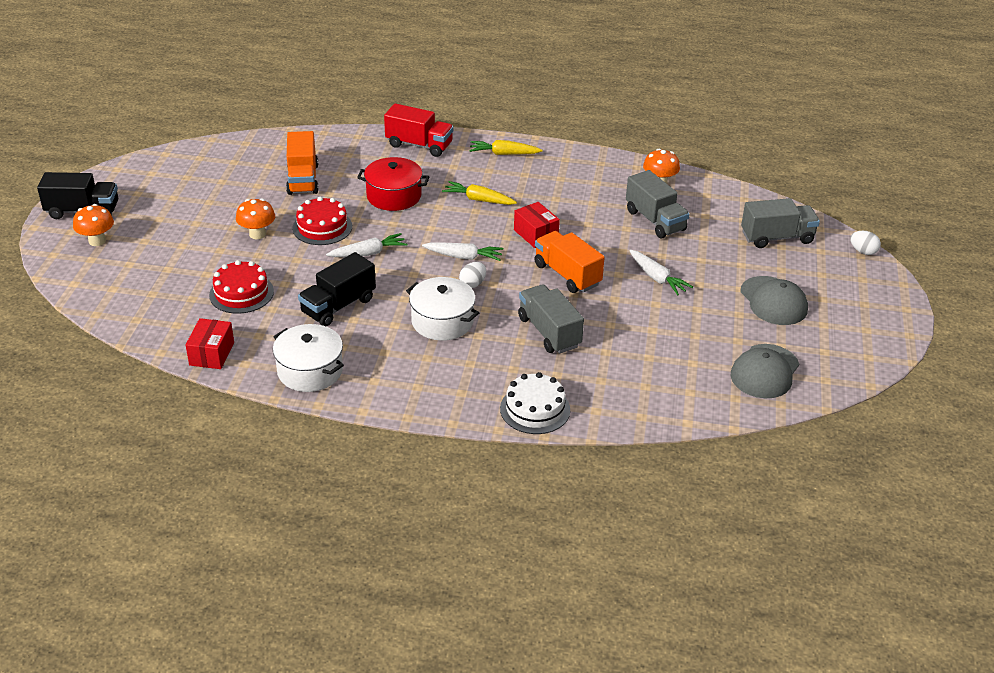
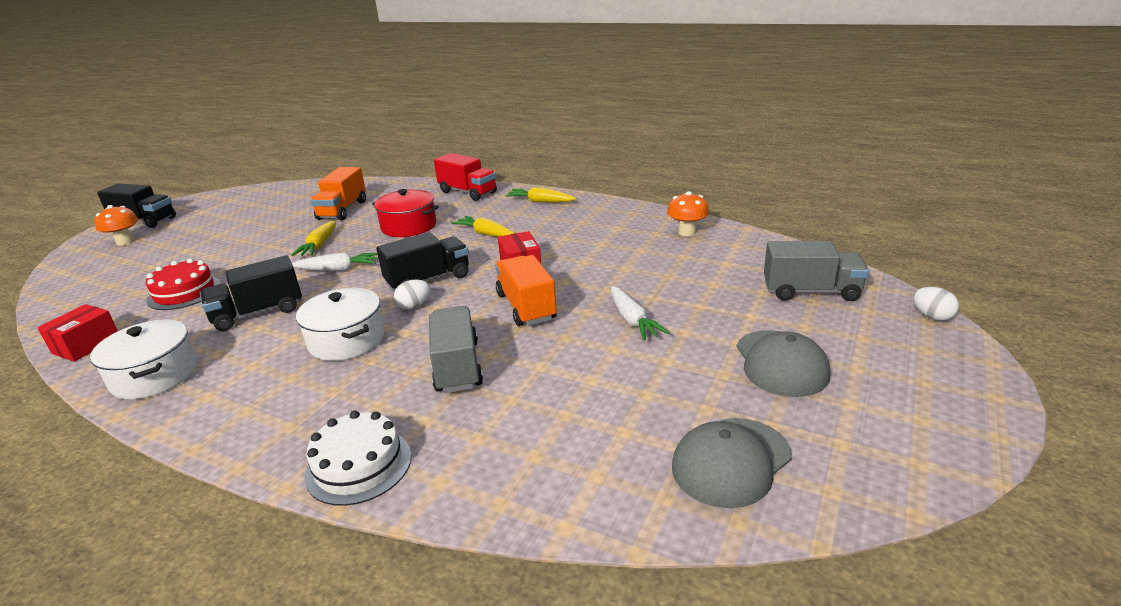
camera: 20 degrees right, 10 degrees down
orange mushroom [236,199,275,239] -> none
red cake [292,197,352,245] -> yellow carrot [291,221,336,256]
white carrot [422,242,503,261] -> black truck [376,232,469,292]
grey truck [626,170,690,238] -> none

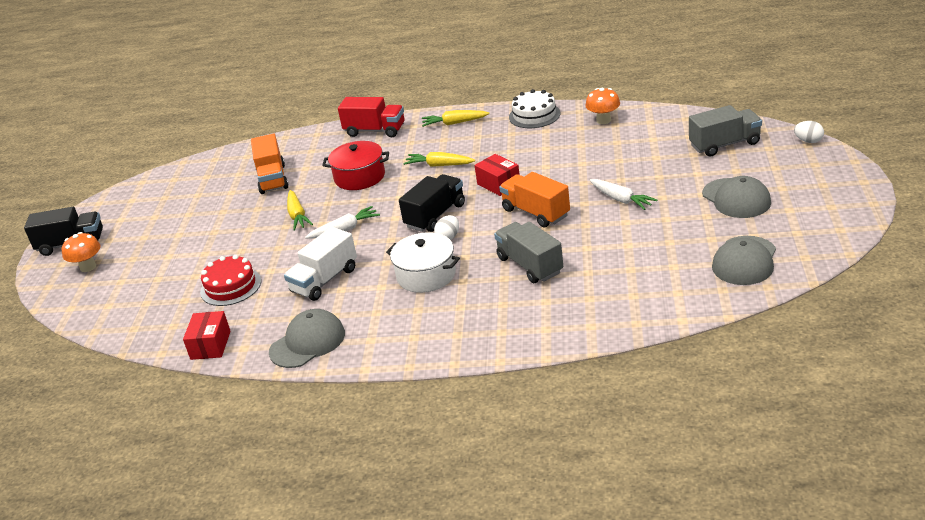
camera: 20 degrees left, 5 degrees up
white pot [90,320,197,399] -> grey cap [269,309,345,368]
black truck [200,255,302,331] -> white truck [284,227,357,301]
white cake [305,411,412,506] -> white cake moved to [509,89,560,128]

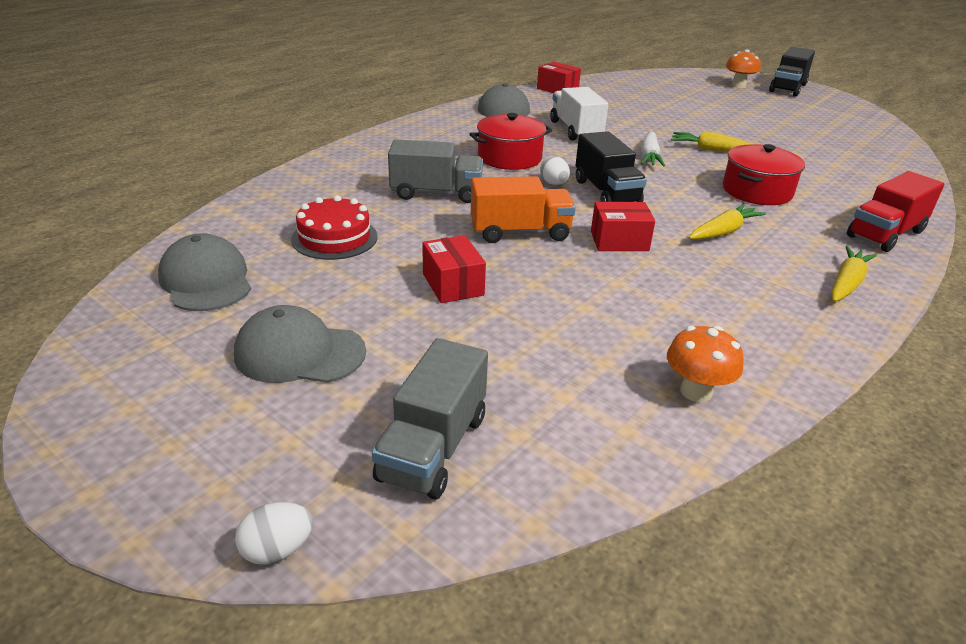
camera: 120 degrees right, 0 degrees up
red cake [200,255,261,306] -> red cake moved to [291,195,378,260]
orange truck [251,134,289,194] -> none
white pot [386,232,460,293] -> red pot [470,113,552,170]
white cake [509,89,560,128] -> none
white carrot [590,179,657,210] -> red box [422,235,486,303]

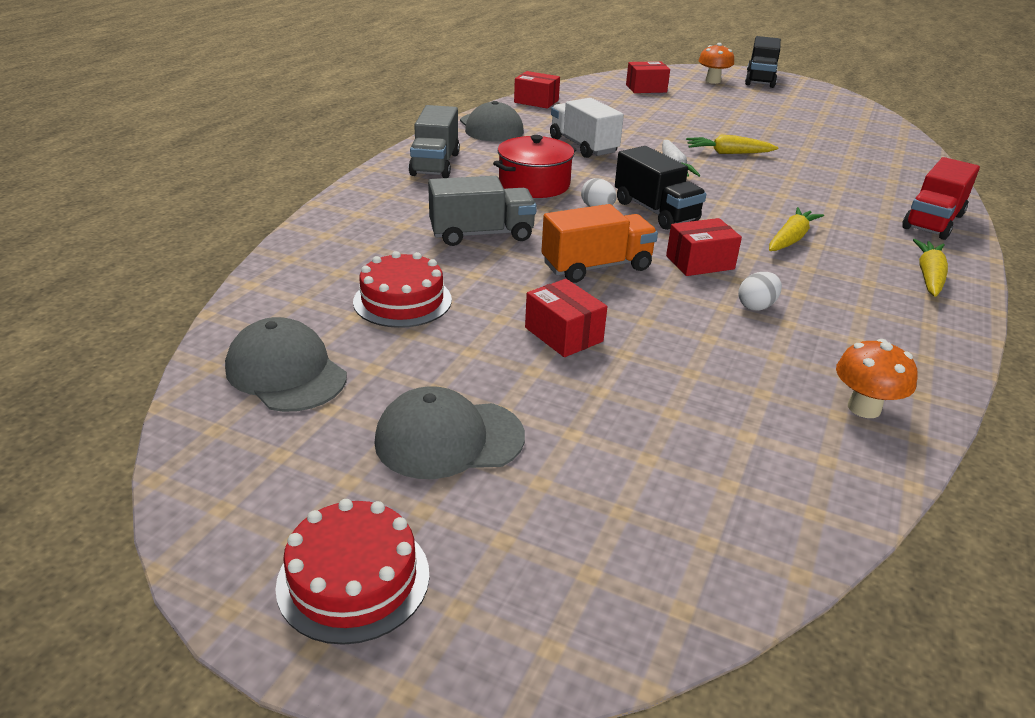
camera: 15 degrees left, 0 degrees up
white egg [235,502,313,565] -> white egg moved to [738,272,782,311]
grey truck [372,338,488,500] -> grey truck moved to [409,105,460,178]
red pot [723,144,805,205] -> none
none -> red cake [275,499,430,645]
none -> red box [626,61,670,93]

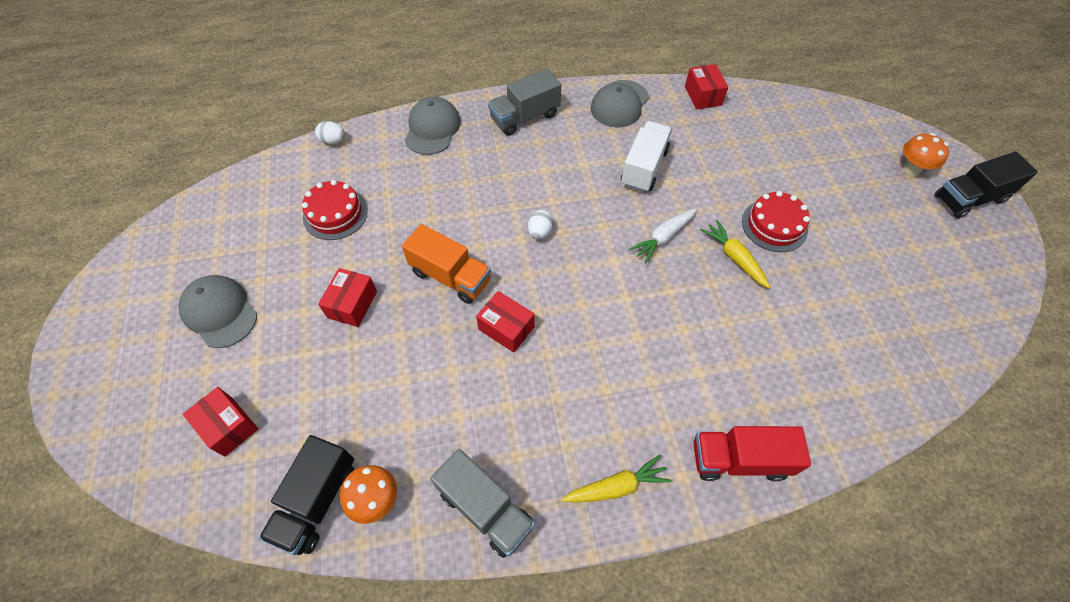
camera: 55 degrees right, 25 degrees up
grey cap [225,317,347,412] -> grey cap moved to [404,97,461,155]
red cake [275,499,430,645] -> red cake moved to [742,191,810,252]
grey truck [428,176,537,246] -> grey truck moved to [430,449,535,558]
red pot [493,135,576,198] -> none
black truck [615,146,706,230] -> black truck moved to [259,435,355,555]
red box [626,61,670,93] -> red box moved to [183,387,258,457]
white egg [738,272,782,311] -> white egg moved to [315,121,345,145]
yellow carrot [769,207,824,251] -> none

